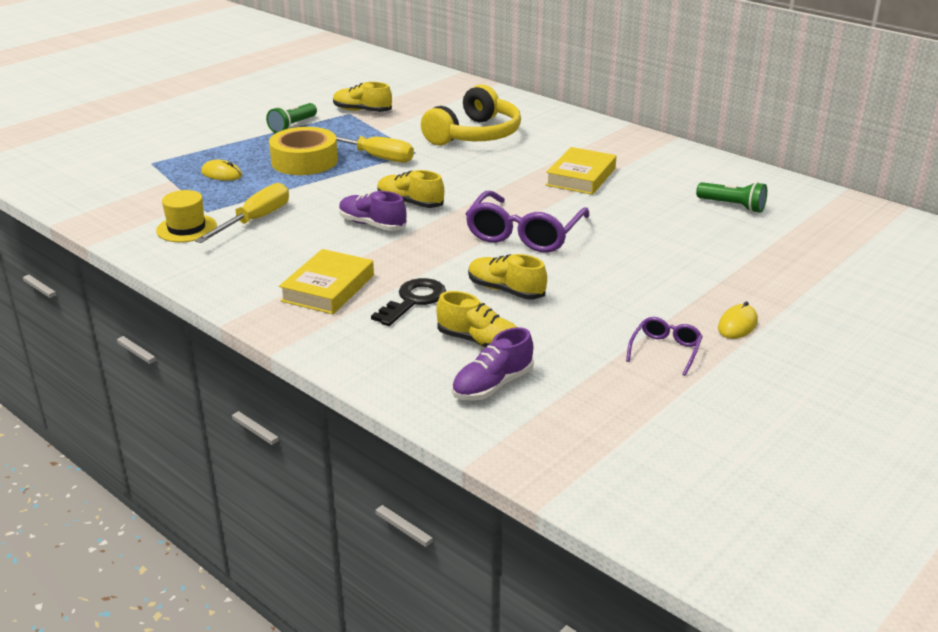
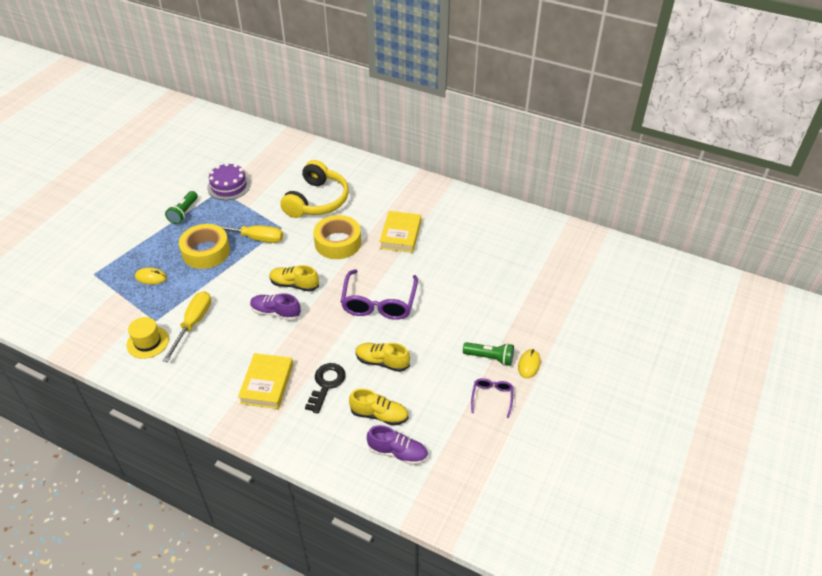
camera: 15 degrees left, 15 degrees up
yellow shoe [333,82,392,112] -> purple cake [207,163,251,200]
purple shoe [452,327,534,401] -> purple shoe turned 105 degrees counterclockwise [367,425,428,465]
green flashlight [696,182,767,213] -> green flashlight moved to [463,342,514,366]
none -> yellow tape [313,215,361,259]

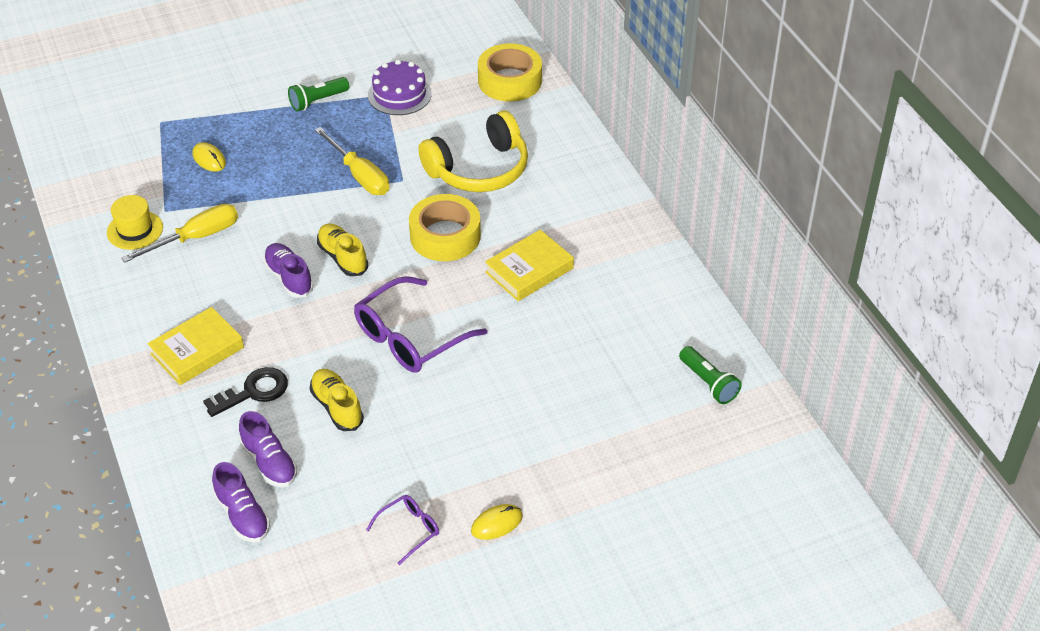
camera: 40 degrees right, 0 degrees up
yellow tape [179,224,230,269] -> yellow tape moved to [478,43,542,102]
yellow shoe [349,389,409,426] -> purple shoe [239,411,297,487]
green flashlight [463,342,514,366] -> green flashlight moved to [679,346,742,404]

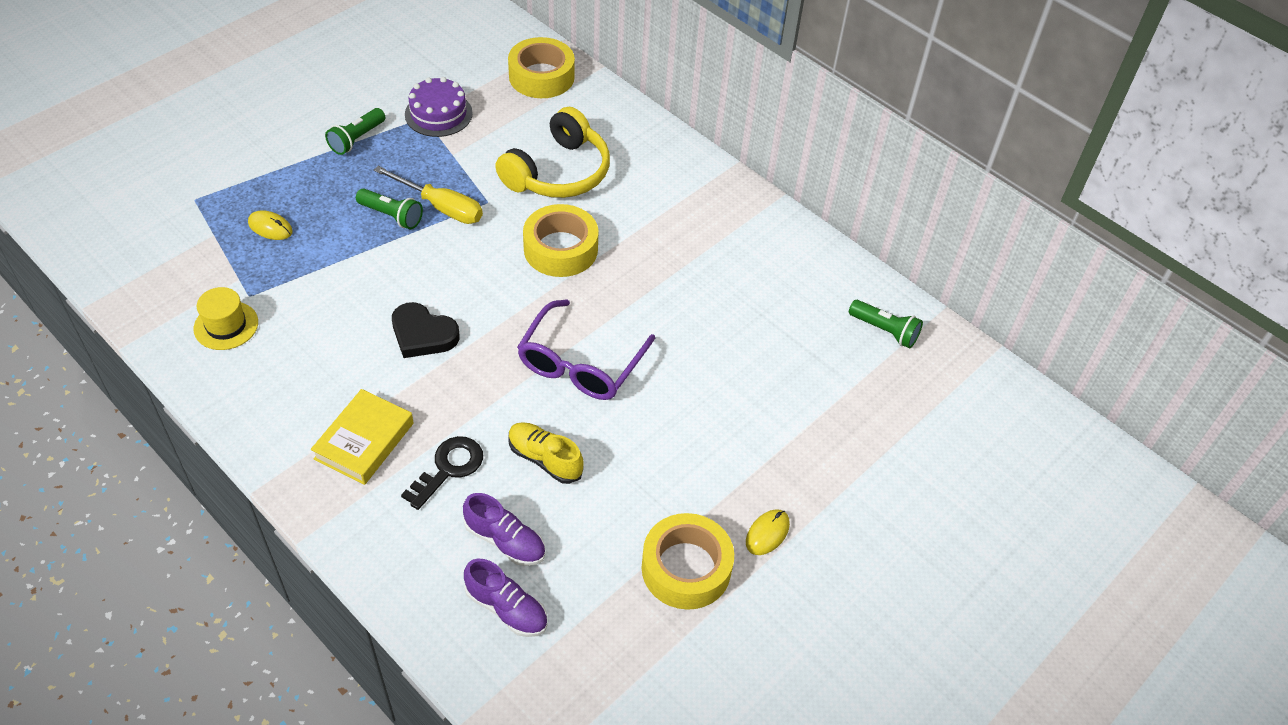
camera: 25 degrees left, 5 degrees up
yellow screwdriver [121,204,238,263] -> none
purple shoe [263,243,314,298] -> black heart [392,302,459,358]
yellow shoe [317,223,368,276] -> none
purple glasses [366,495,439,565] -> yellow tape [641,513,734,610]
yellow book [485,230,574,301] -> none
none -> green flashlight [356,188,423,229]

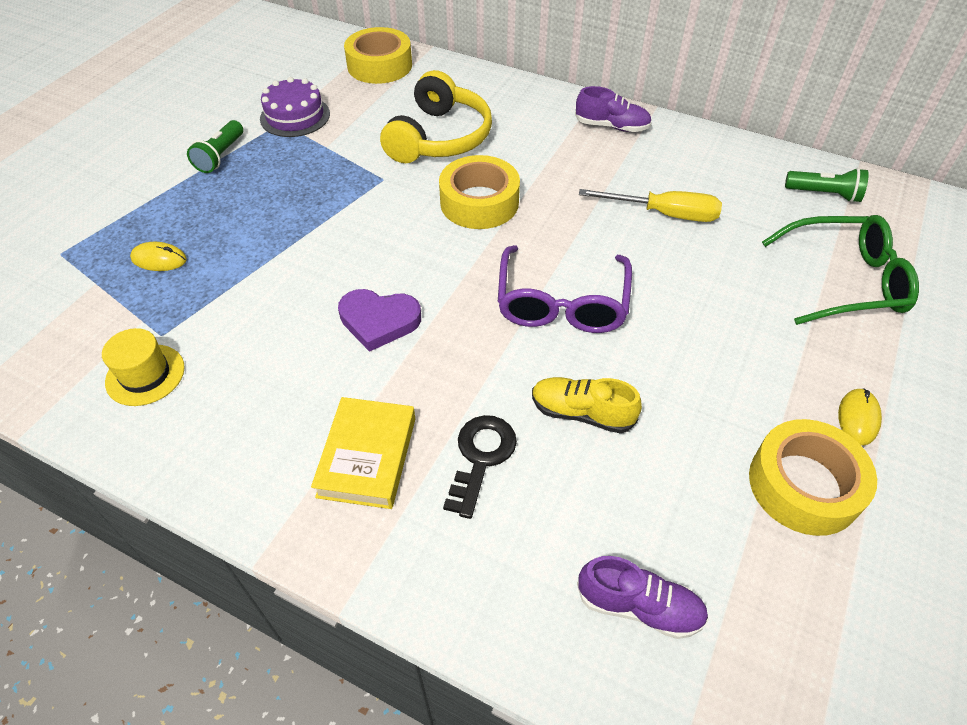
camera: 15 degrees left, 0 degrees up
green flashlight [356,188,423,229] -> none
yellow screwdriver [374,166,483,224] -> yellow screwdriver moved to [579,189,722,222]
black heart [392,302,459,358] -> purple heart [338,289,421,352]
purple shoe [463,493,545,566] -> purple shoe moved to [575,86,652,132]
none -> green glasses [762,215,919,325]

